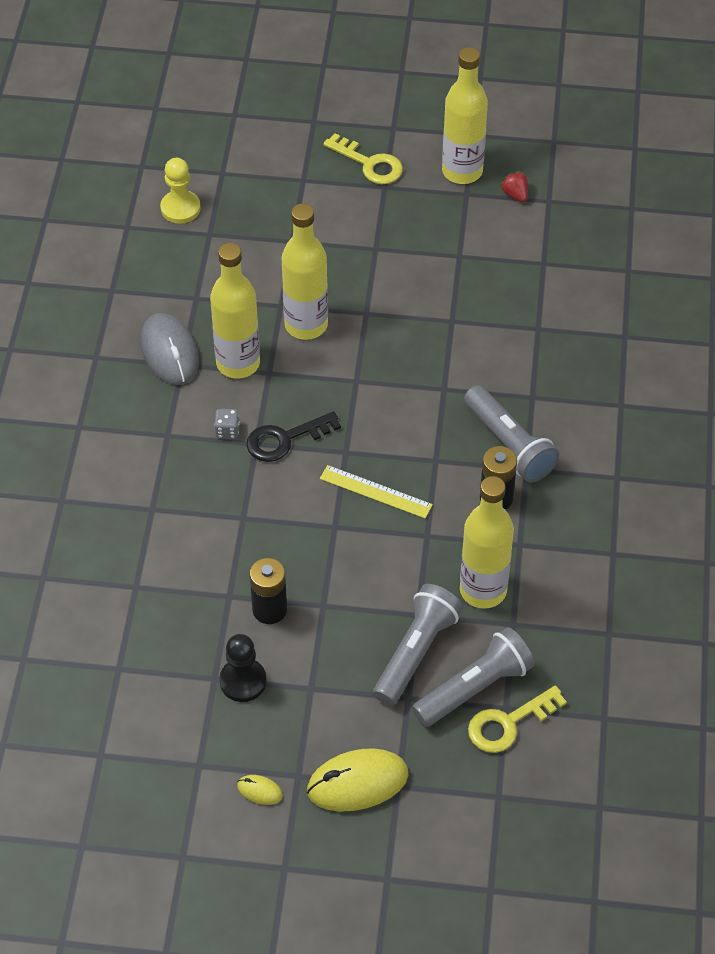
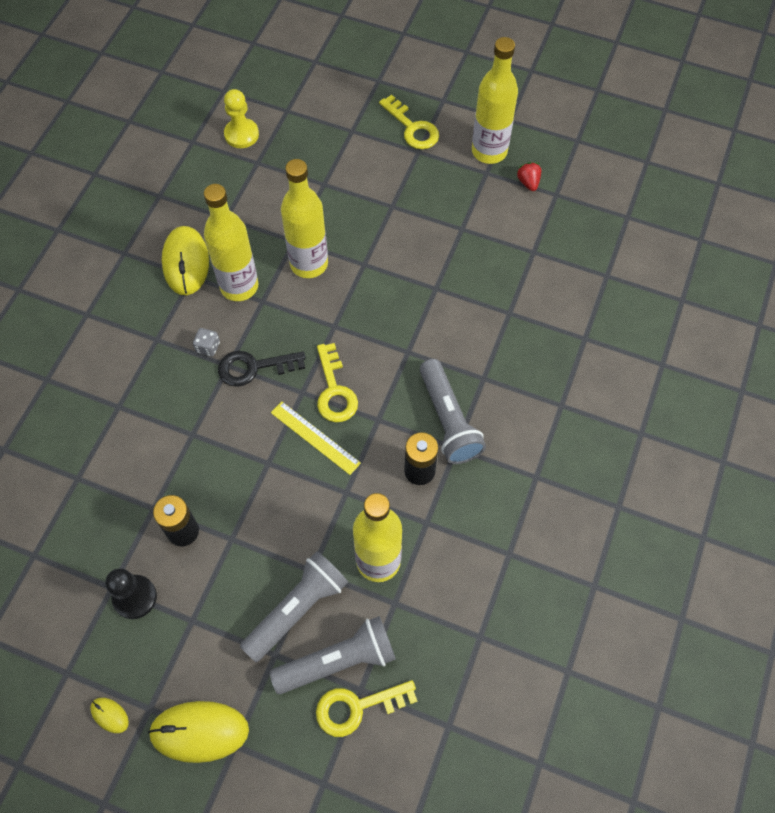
camera: 15 degrees right, 10 degrees up
grey mouse [140,313,199,385] -> yellow mouse [162,226,209,295]
none -> yellow key [317,343,358,422]

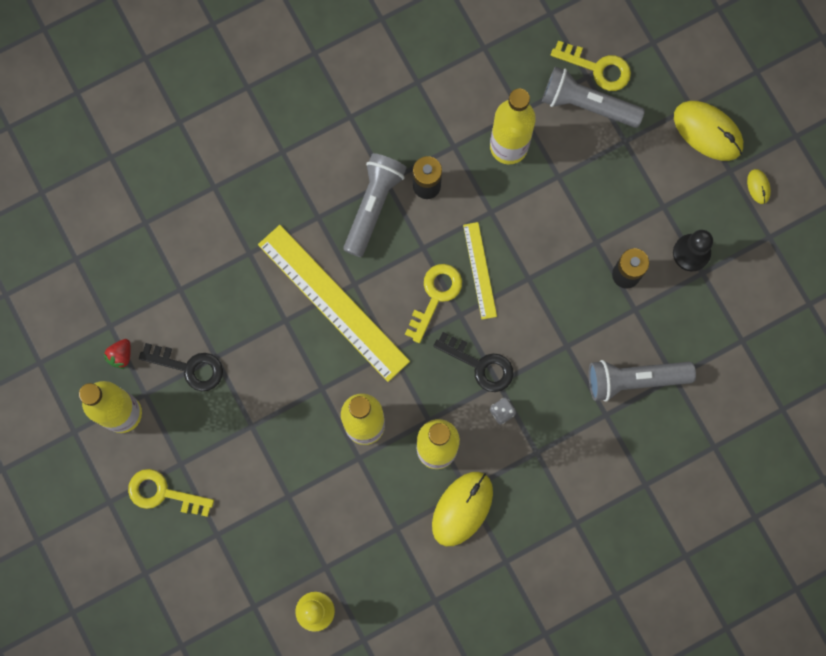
camera: 140 degrees left, 15 degrees up
grey flashlight [240,551,348,662] -> grey flashlight moved to [589,360,696,402]
yellow key [379,95,439,149] -> yellow key turned 75 degrees counterclockwise [128,469,214,517]
none -> black key [139,343,223,391]
none -> yellow ruler [258,225,410,382]

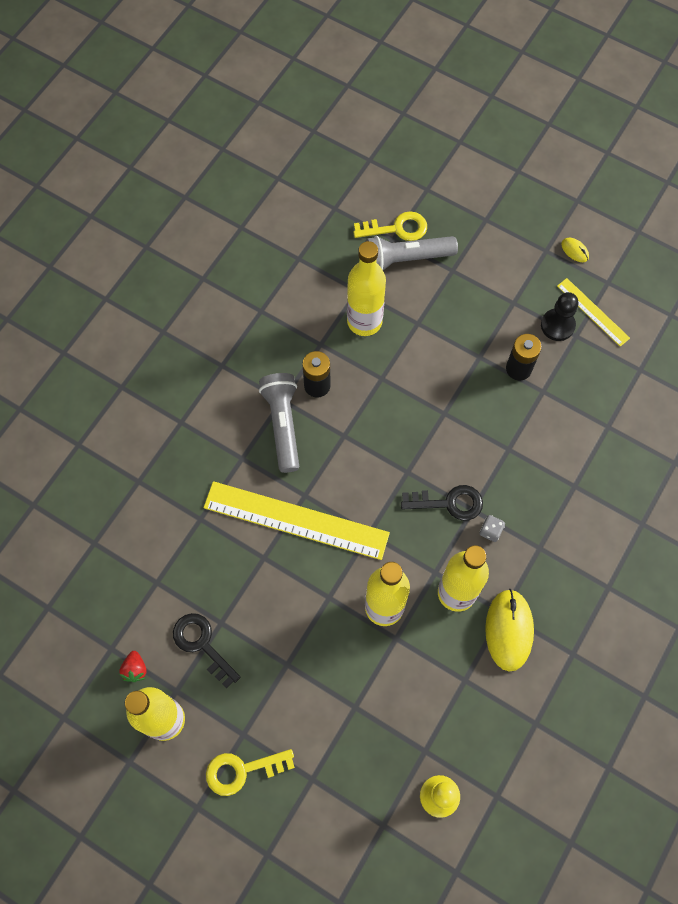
camera: 30 degrees left, 10 degrees down
black key [139,343,223,391] -> black key turned 120 degrees counterclockwise [173,613,241,689]
yellow key [405,264,462,343] -> none
yellow ruler [463,222,497,320] -> yellow ruler moved to [557,278,630,347]
grey flashlight [589,360,696,402] -> none
yellow mouse [674,101,743,161] -> none

